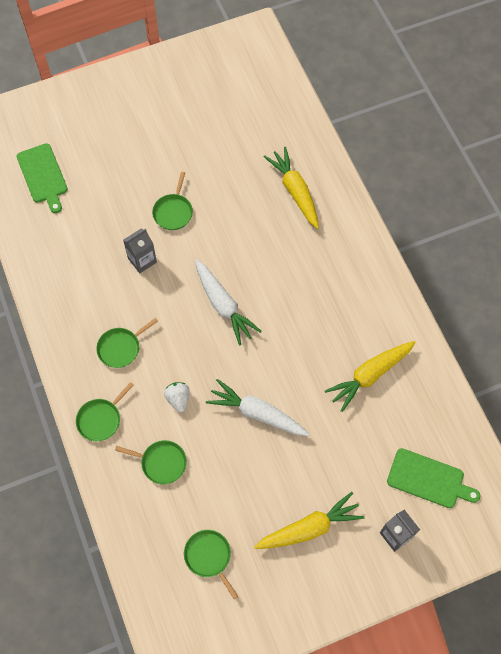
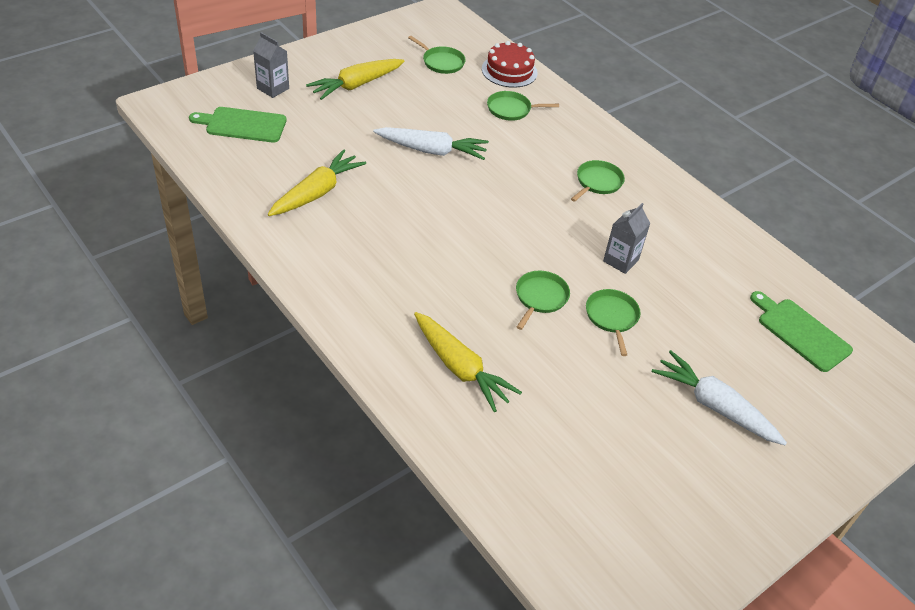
camera: 160 degrees right, 20 degrees down
green pan [76,382,134,441] -> green pan moved to [516,271,570,330]
white strawberry [164,382,190,412] -> none
white carrot [195,259,262,346] -> white carrot moved to [652,350,787,445]
none -> red cake [482,41,538,88]

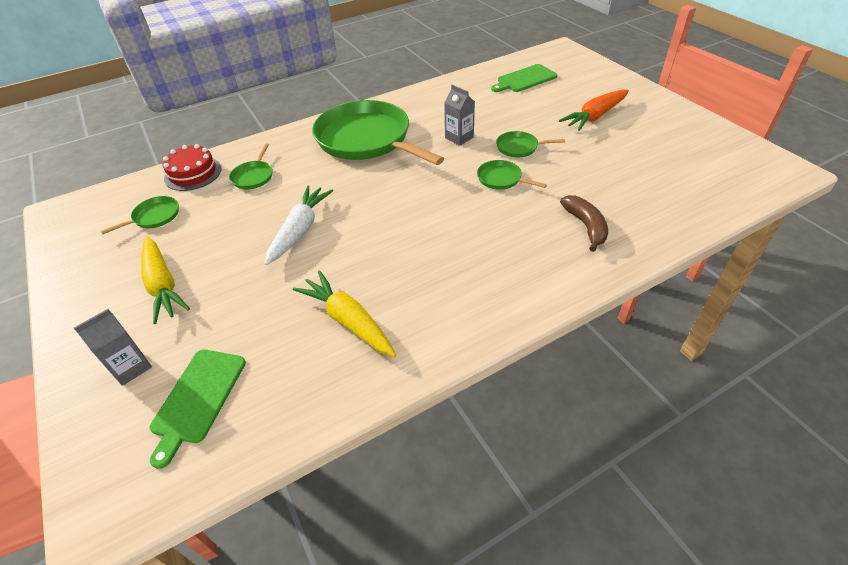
camera: 75 degrees left, 0 degrees up
yellow carrot [414,312,522,412] -> brown banana [560,195,608,252]
green pan [571,160,625,202] -> green pan [312,100,444,165], size x2.42
white carrot [652,350,787,445] -> orange carrot [559,90,629,131]

